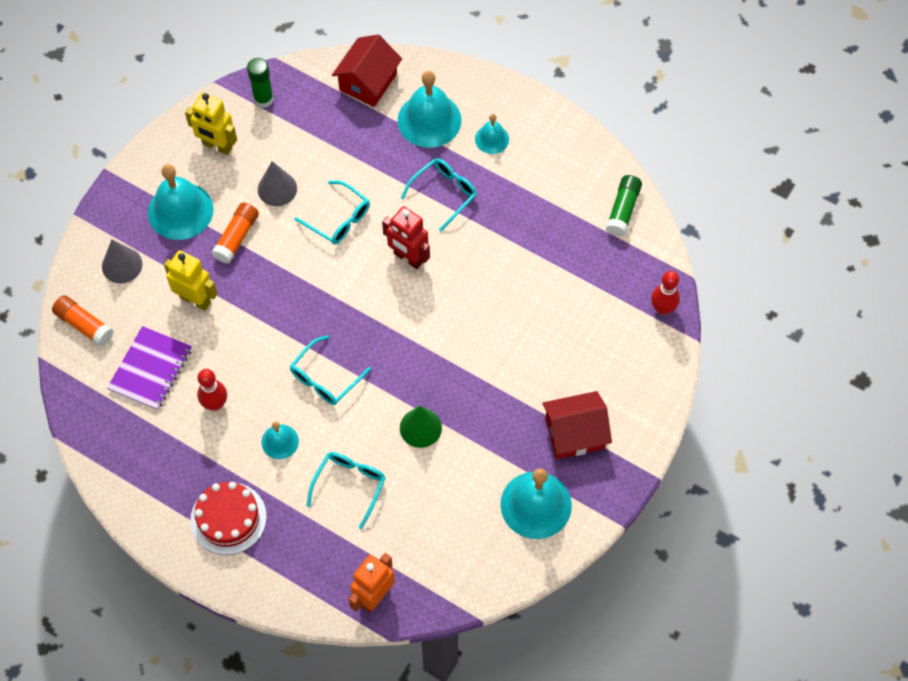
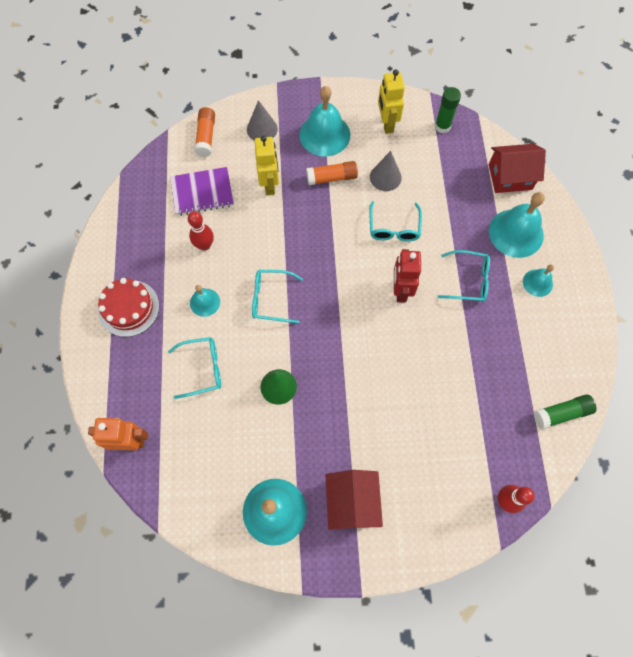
camera: 55 degrees right, 5 degrees up
red house [542,391,612,459] -> red house turned 45 degrees clockwise [326,470,383,530]

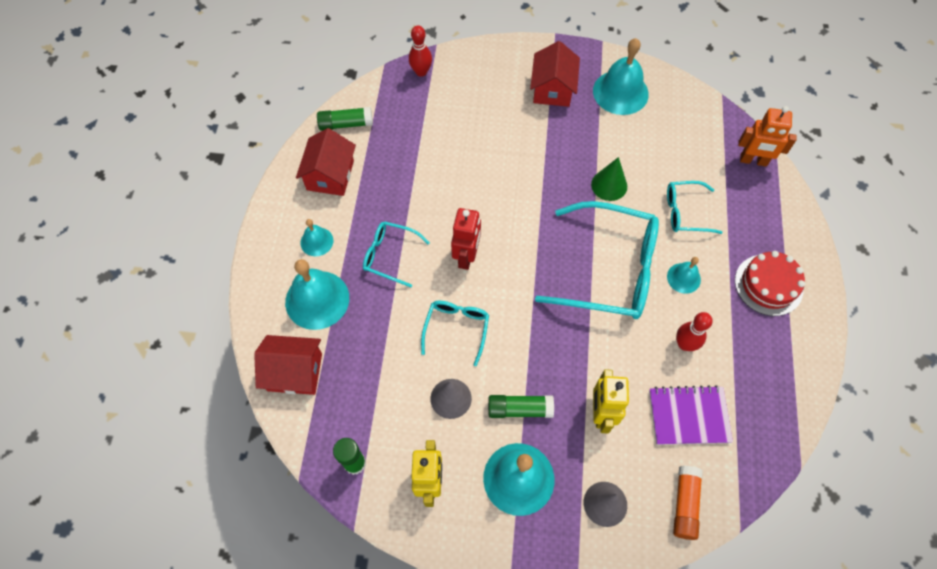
camera: 170 degrees left, 5 degrees down
turquoise glasses [252,270,303,324] -> turquoise glasses [535,201,659,319], size x1.98
orange glue stick [306,161,358,185] -> green glue stick [488,395,554,418]
none -> red house [296,128,356,196]

